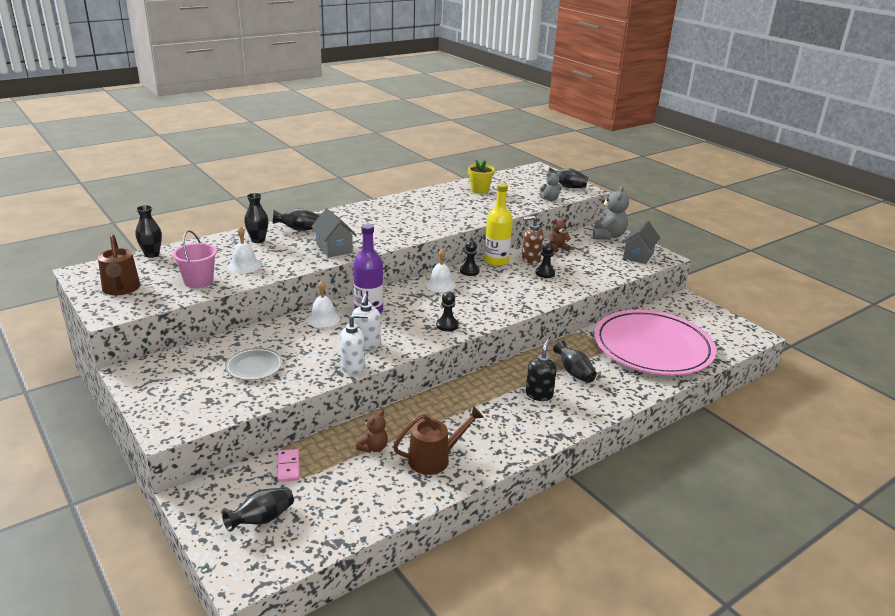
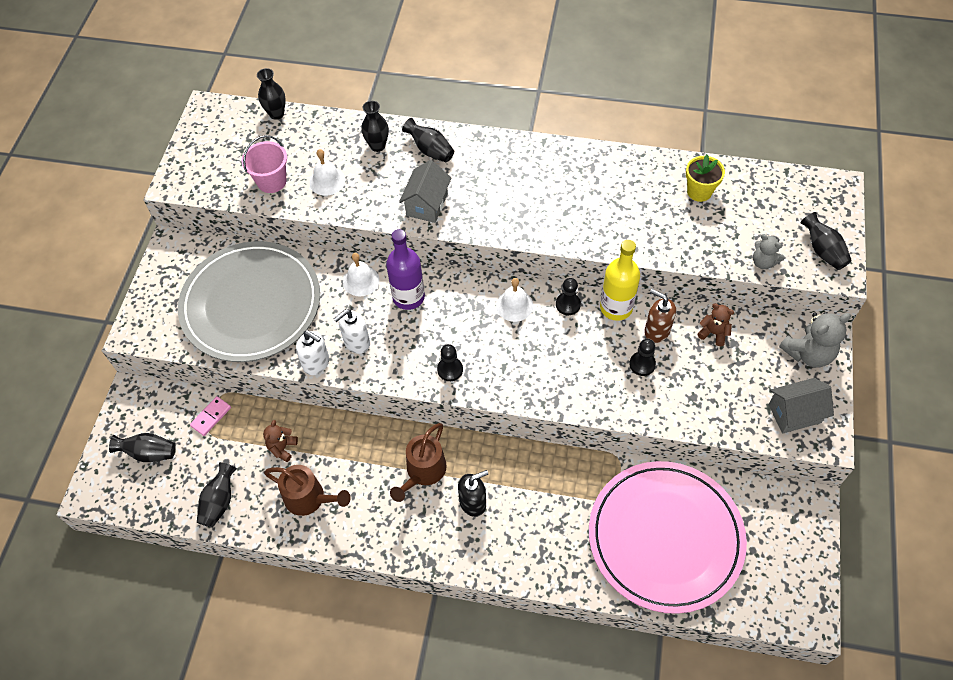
camera: 50 degrees right, 30 degrees up
brown watering can [98,234,140,295] -> brown watering can moved to [390,423,447,502]
grey plate [225,348,283,380] -> grey plate [178,241,320,362], size x2.49
brown teddy bear [356,410,388,453] -> brown teddy bear turned 120 degrees clockwise [263,420,298,462]
black vase [553,340,597,383] -> black vase moved to [197,462,237,528]

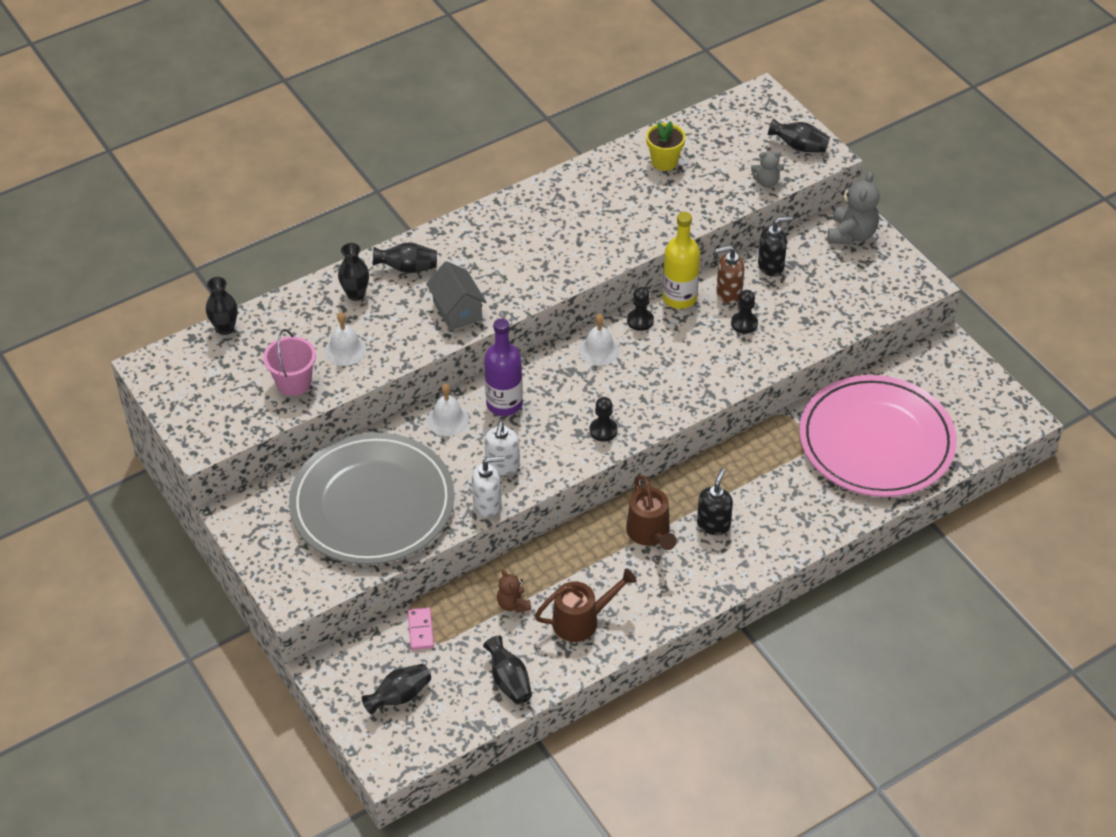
camera: 45 degrees left, 10 degrees down
brown teddy bear [697,303,734,346] -> black soap dispenser [758,217,793,277]
grey house [768,378,834,434] -> none

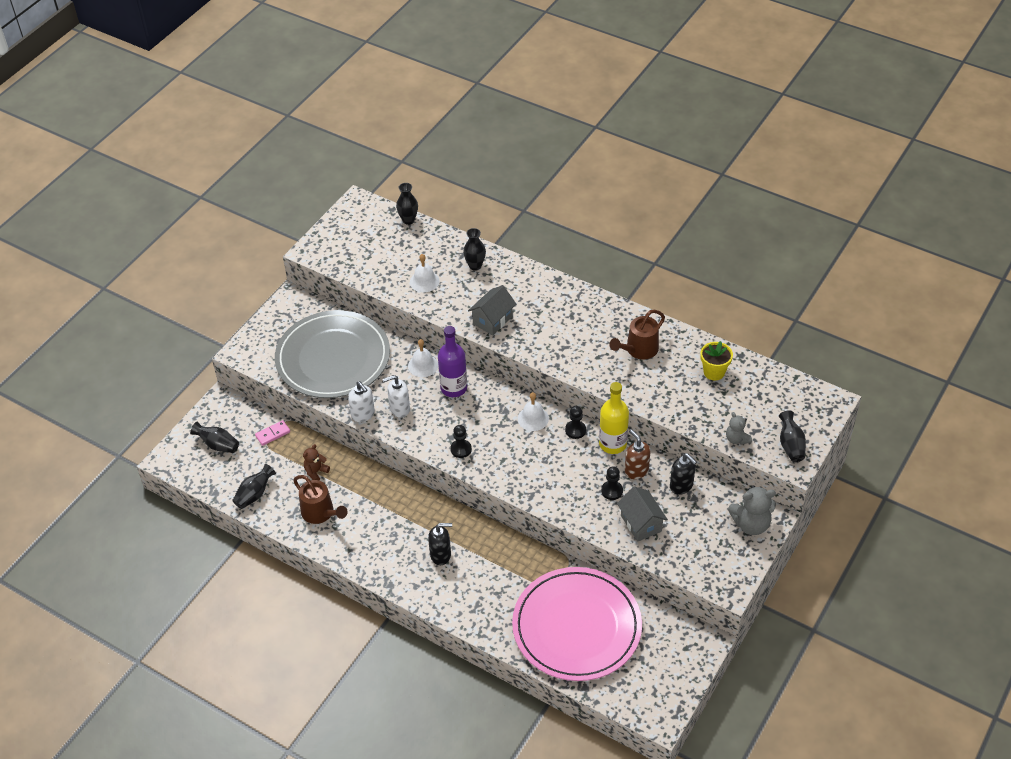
camera: 65 degrees right, 0 degrees up
pink bucket [263,329,316,396] -> none
black vase [373,243,437,273] -> none
brown watering can [626,475,677,550] -> brown watering can moved to [610,310,665,359]
none -> grey house [617,486,668,542]

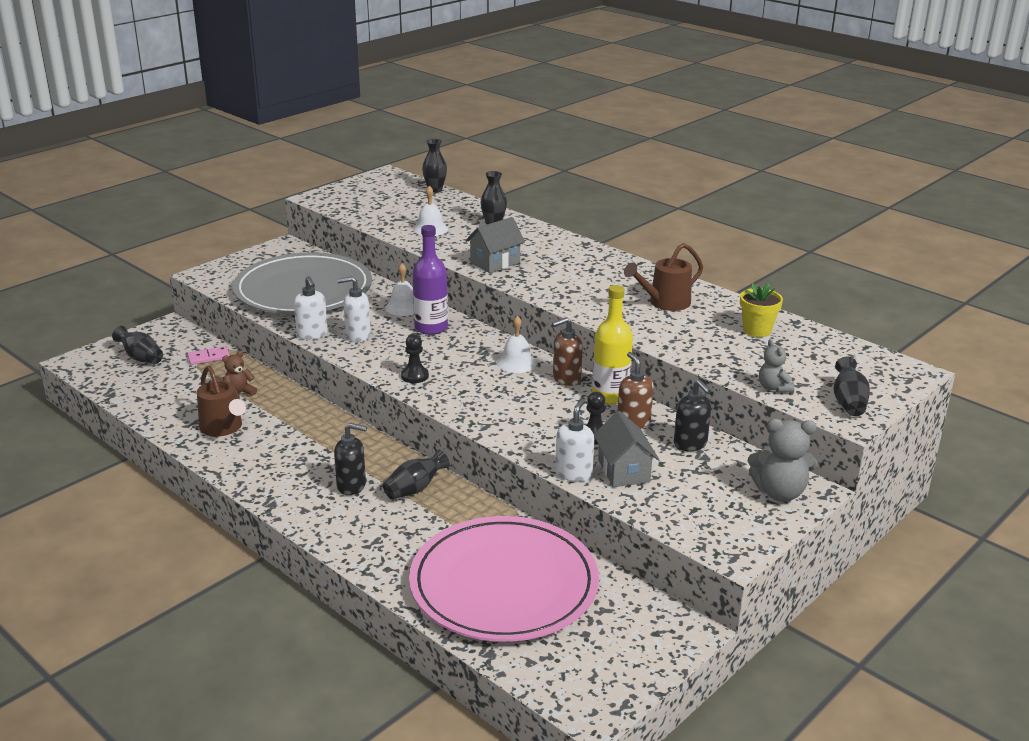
camera: 10 degrees right, 20 degrees down
black vase [232,464,276,509] -> black vase moved to [383,450,450,499]
black pawn [565,406,586,439] -> brown soap dispenser [552,317,583,386]
none -> white soap dispenser [555,399,594,482]

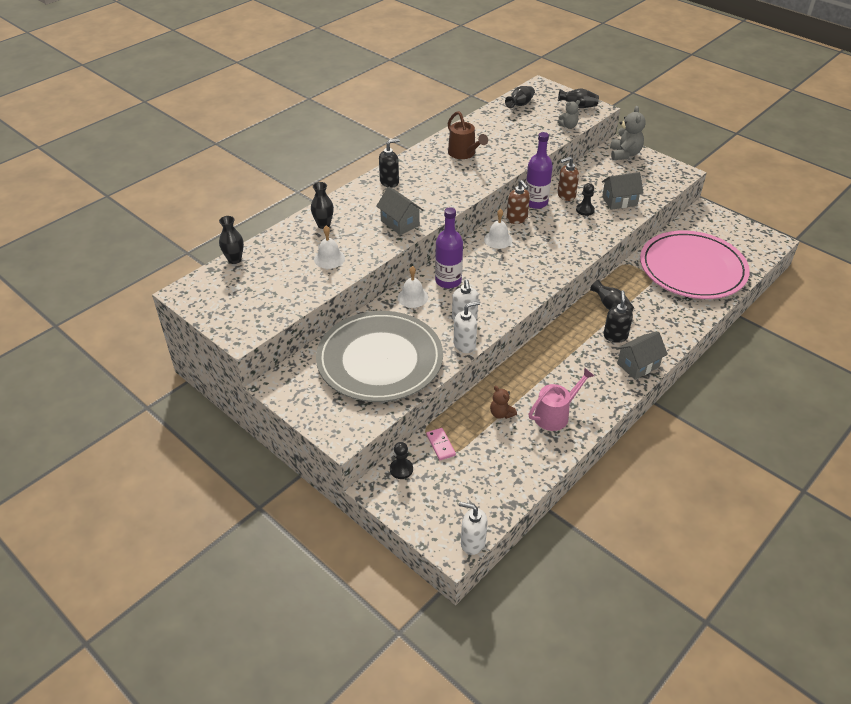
camera: 90 degrees left, 15 degrees up
black vase [112,326,163,364] -> black vase moved to [505,86,535,108]
brown watering can [197,365,246,437] -> pink watering can [529,367,594,431]
black pawn [401,334,429,383] -> black pawn moved to [390,442,413,479]
white soap dispenser [555,399,594,482] -> white soap dispenser moved to [459,502,488,555]
yellow bottle [592,285,633,404] -> purple bottle [525,132,553,209]
black soap dispenser [674,379,711,451] -> black soap dispenser moved to [379,138,400,188]
yellow flower pot [740,283,783,337] -> none
none -> grey house [616,332,668,380]

